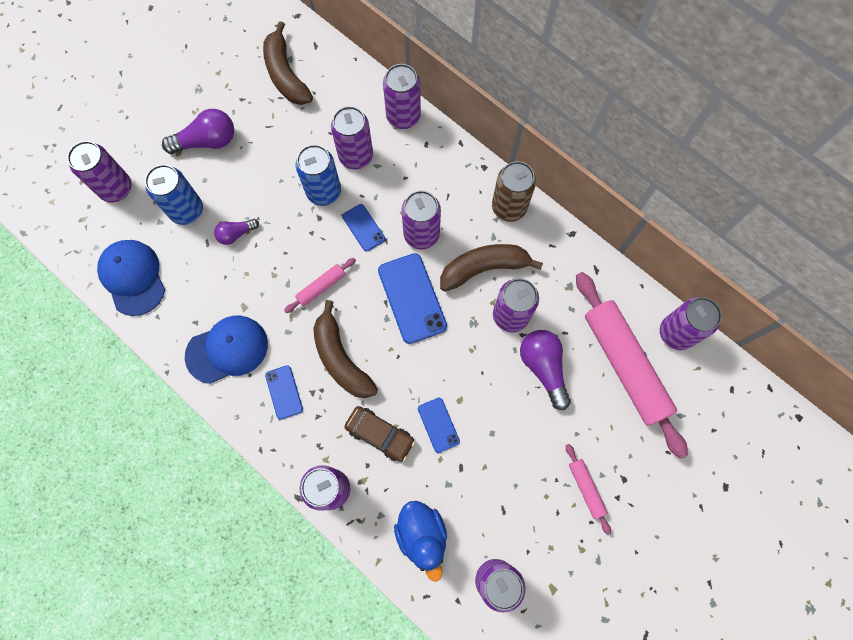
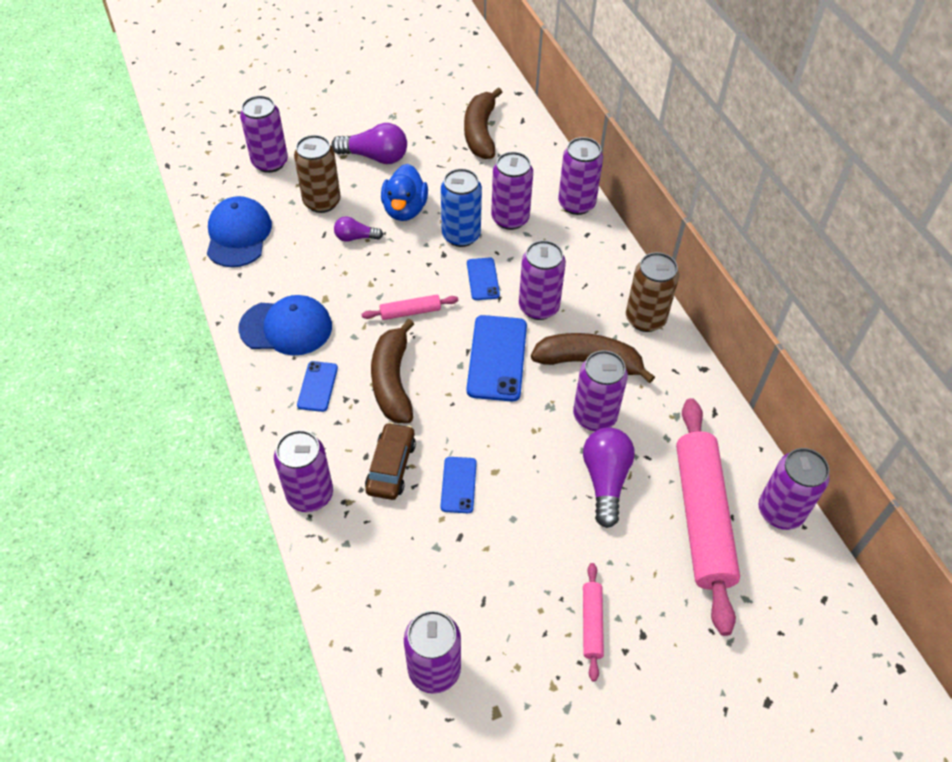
camera: 25 degrees right, 20 degrees down
blue can [145,164,203,225] -> brown can [294,135,341,213]
brown car [344,406,415,462] -> brown car turned 135 degrees counterclockwise [365,422,416,500]
blue duck [394,501,447,582] -> blue duck moved to [381,164,428,221]

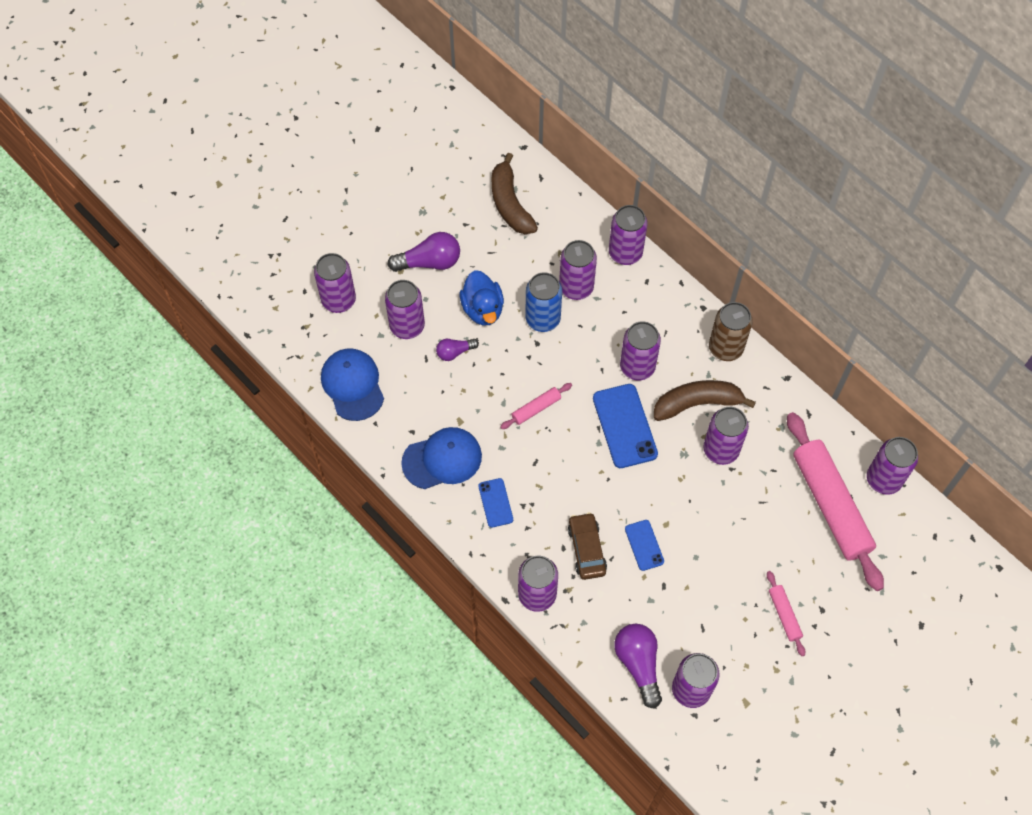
camera: 20 degrees left, 10 degrees up
brown can [294,135,341,213] -> purple can [385,280,425,339]
brown banana [371,319,414,423] -> none
blue phone [467,258,500,300] -> none
purple light bulb [583,427,635,528] -> purple light bulb moved to [614,624,662,709]

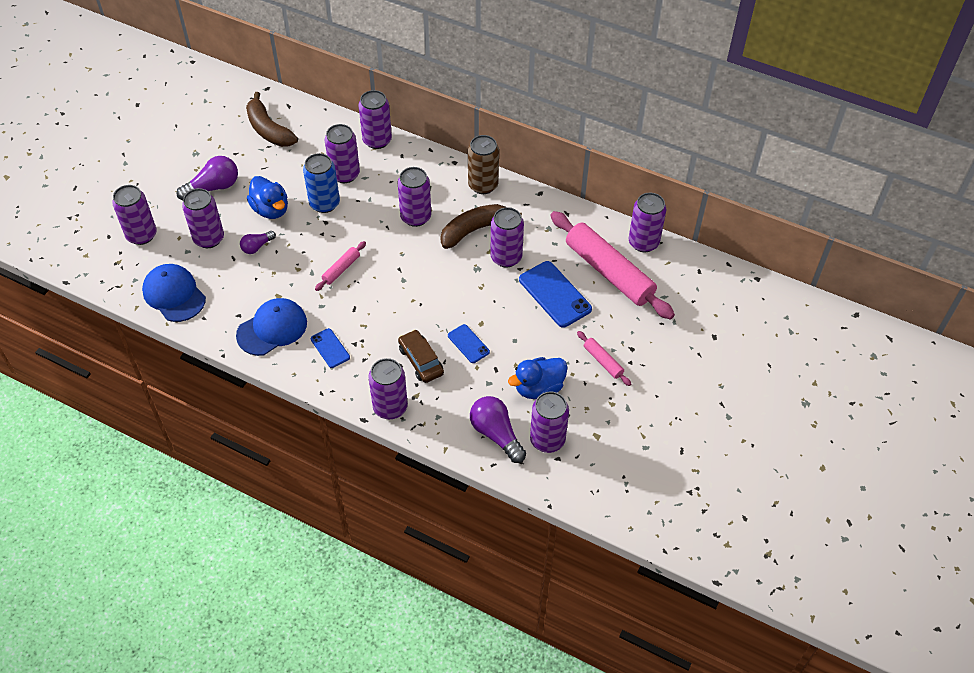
camera: 20 degrees left, 10 degrees down
blue phone [593,384,658,468] -> blue phone moved to [519,261,592,328]
none -> blue duck [508,357,568,399]

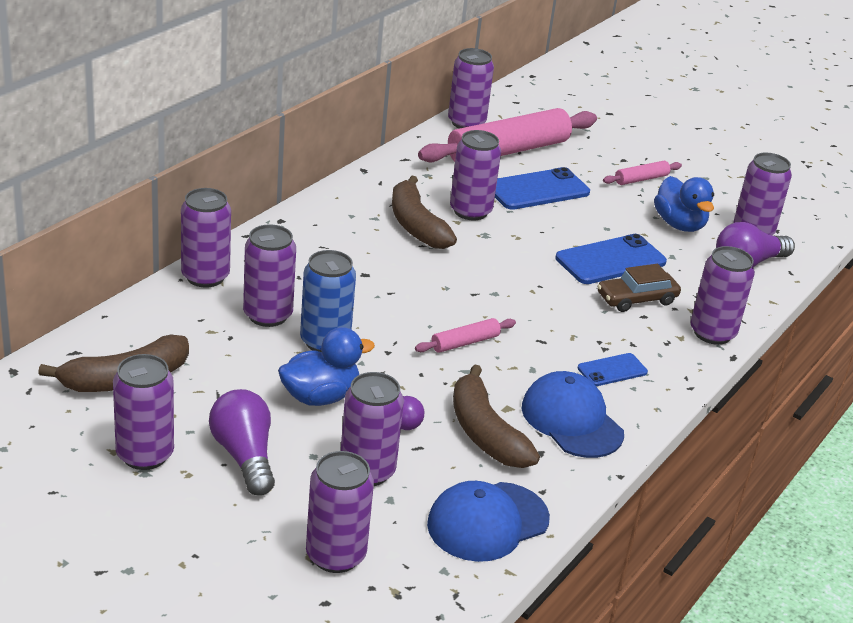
camera: 85 degrees left, 20 degrees down
pink rolling pin [315,241,366,291] -> pink rolling pin turned 75 degrees counterclockwise [415,318,516,353]
purple can [398,167,431,227] -> purple can moved to [113,354,174,470]
blue phone [448,324,490,363] -> blue phone [556,234,667,284], size x1.79
brown can [468,135,499,194] -> none
none -> brown banana [453,364,540,468]

